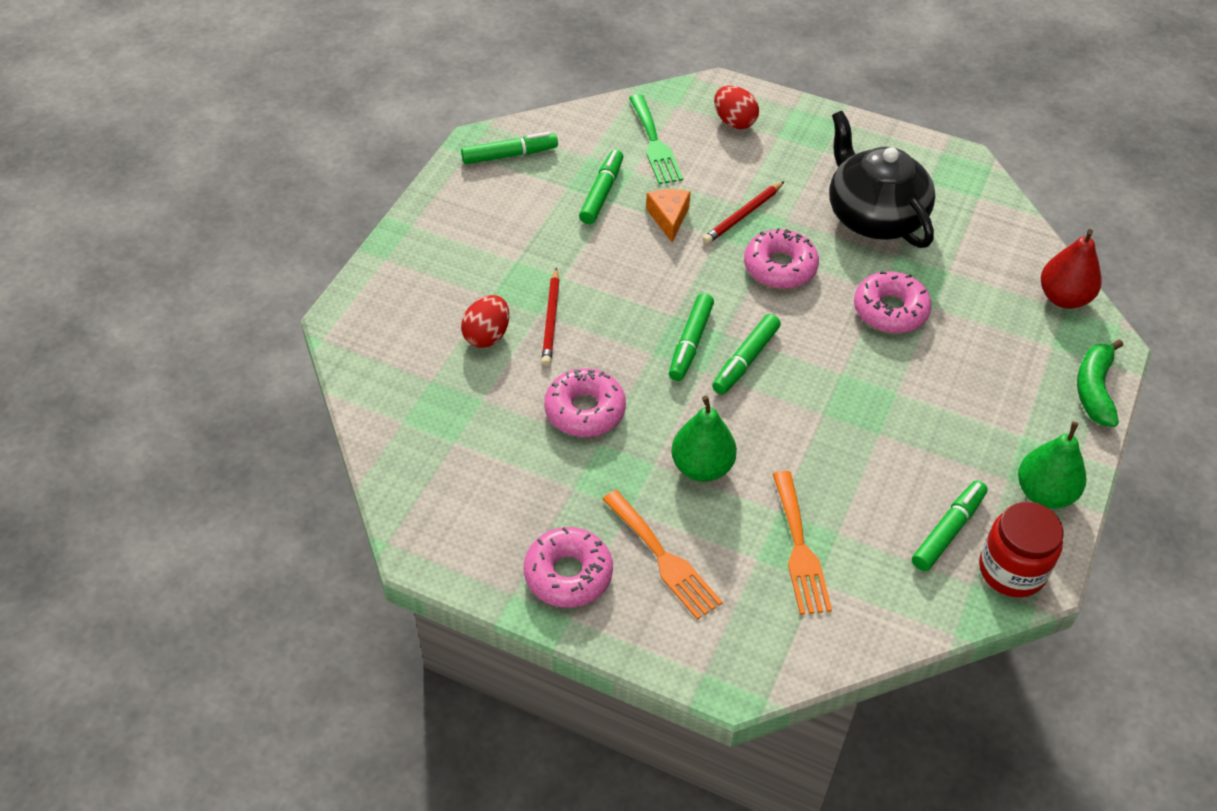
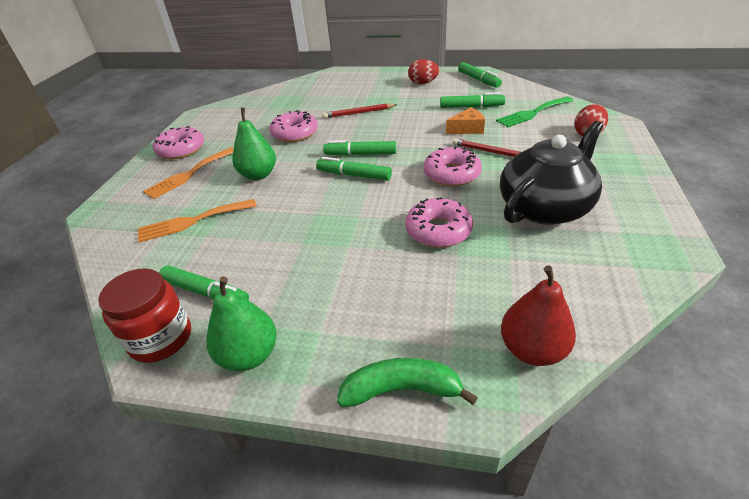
camera: 80 degrees right, 10 degrees down
red egg [461,295,509,348] -> red egg moved to [408,59,439,84]

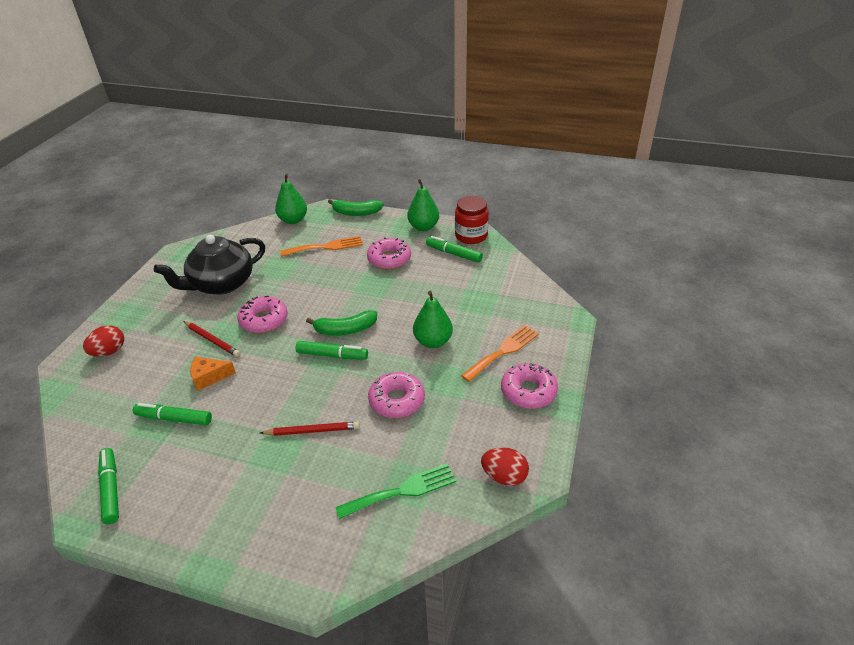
camera: 175 degrees left, 0 degrees up
orange fork [138,199,257,243] -> orange fork moved to [280,236,363,256]
green marker [316,157,392,181] -> green banana [306,310,377,336]
pink donut [405,197,473,248] -> pink donut moved to [367,237,411,270]
red egg [408,59,439,84] -> red egg moved to [481,447,529,486]
green fork [496,97,574,127] -> green fork moved to [335,463,456,519]
red pear [501,266,576,366] -> green pear [275,173,307,224]

